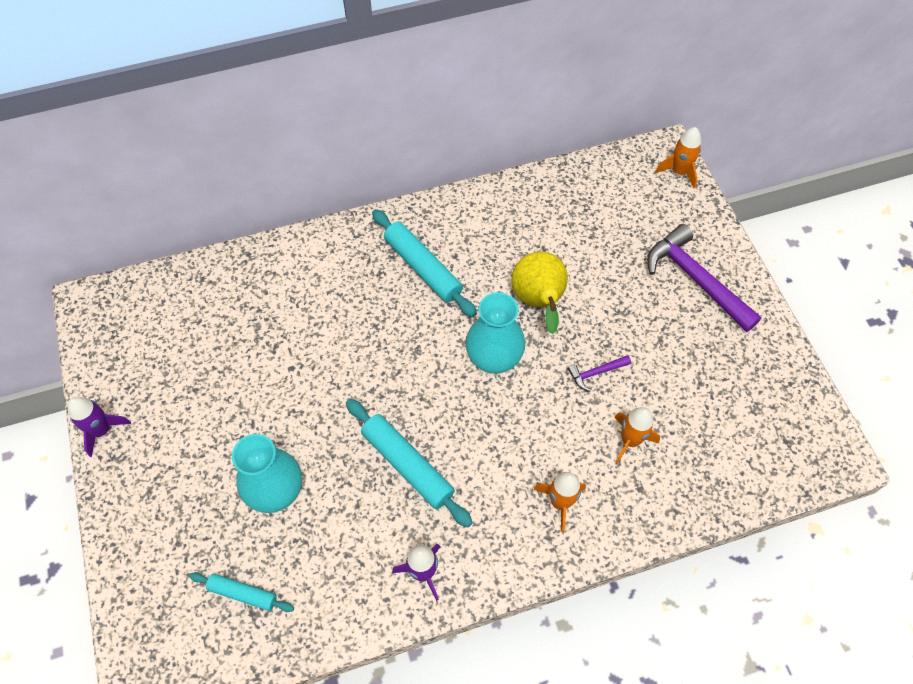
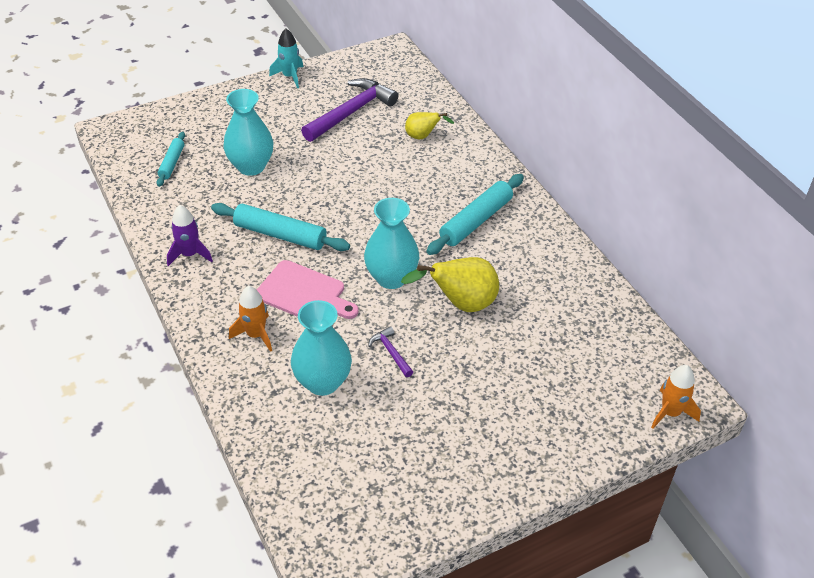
camera: 80 degrees right, 15 degrees down
purple rocket [68,397,131,457] -> turquoise rocket [269,29,303,88]
turquoise rolling pin [346,399,473,527] -> turquoise rolling pin turned 75 degrees clockwise [211,203,350,251]
orange rocket [614,407,660,464] -> turquoise vase [291,300,352,396]
purple hammer [647,224,762,332] -> purple hammer moved to [301,78,399,142]
none -> pink cutting board [257,260,359,319]
none -> yellow pear [405,112,454,139]

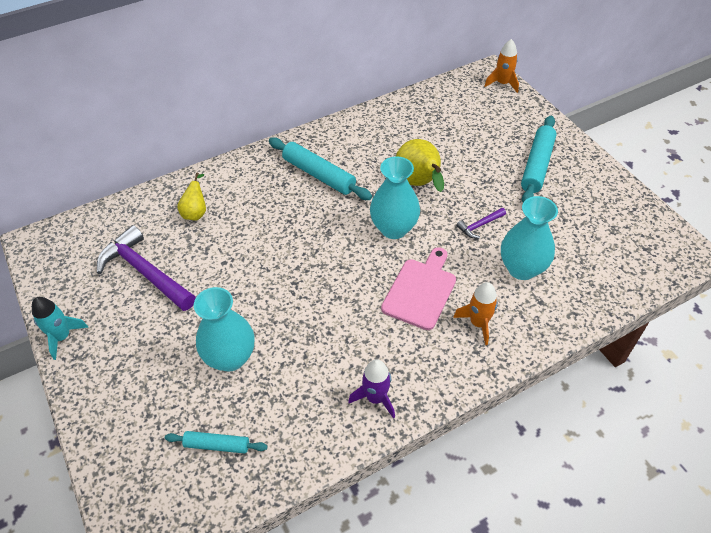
camera: 90 degrees left, 5 degrees up
turquoise rolling pin [211,203,350,251] -> turquoise rolling pin moved to [521,116,556,202]

